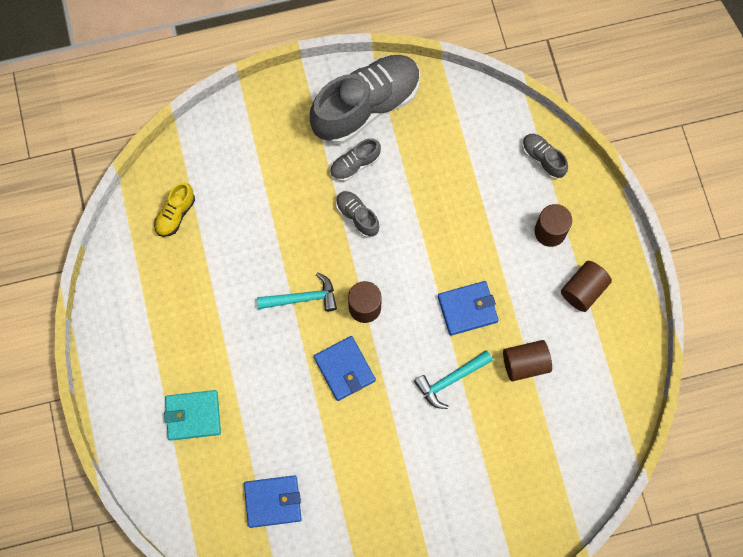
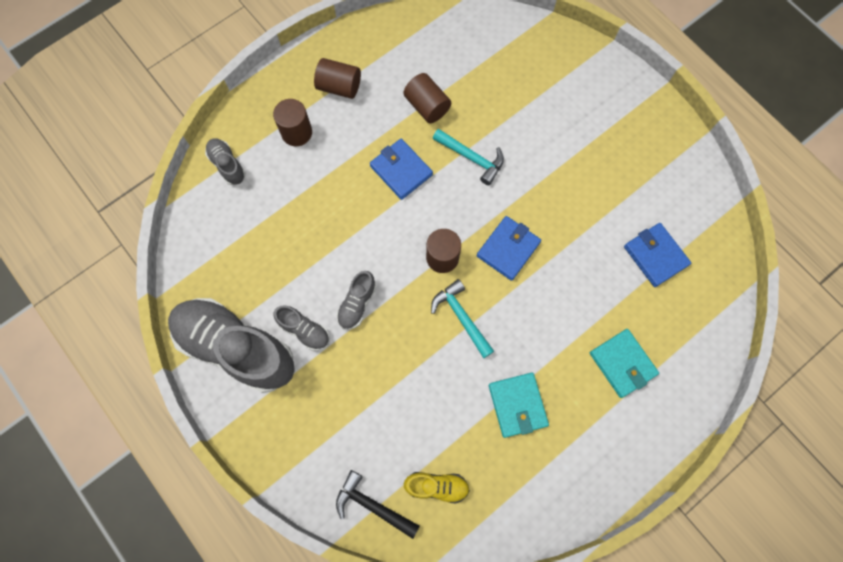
camera: 115 degrees left, 0 degrees up
grey shoe [522,134,568,179] -> grey shoe turned 120 degrees clockwise [205,139,246,185]
none -> black hammer [336,470,420,539]
none -> turquoise wallet [489,373,549,438]

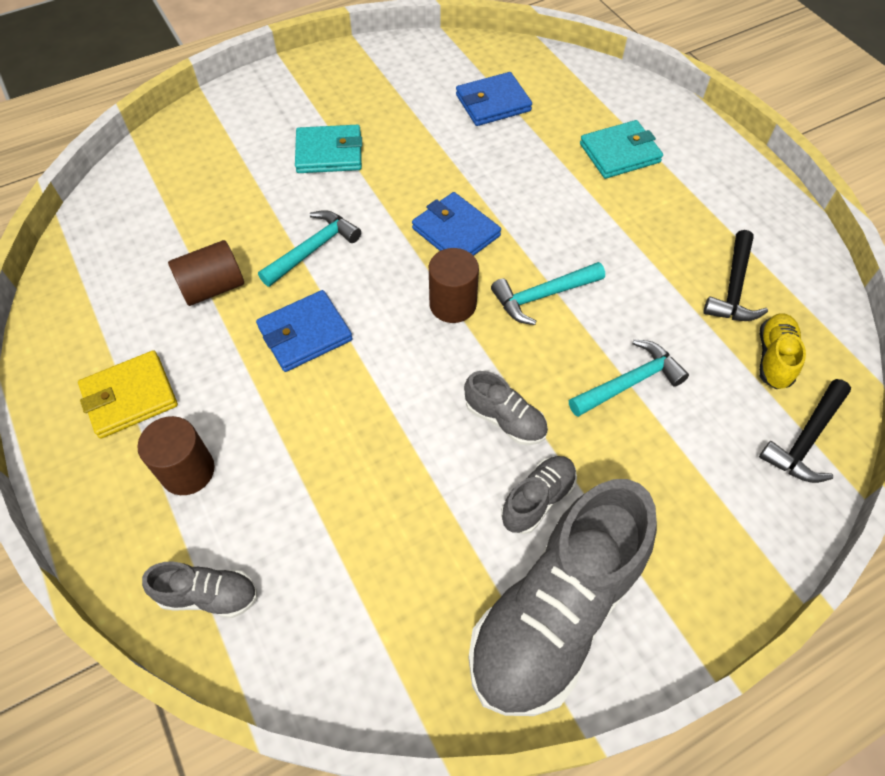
camera: 80 degrees left, 15 degrees down
grey shoe [205,139,246,185] -> grey shoe turned 150 degrees counterclockwise [142,561,257,618]
brown cylinder [314,58,361,99] -> yellow wallet [78,350,178,439]
turquoise wallet [489,373,549,438] -> turquoise wallet moved to [295,125,362,173]
none -> turquoise hammer [569,340,689,417]
none -> black hammer [703,230,768,321]

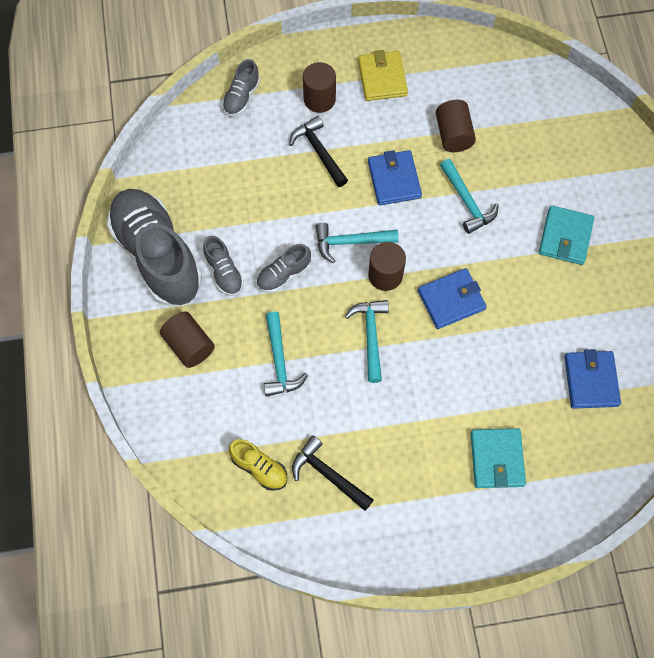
camera: 110 degrees right, 10 degrees up
black hammer [759,379,851,483] -> black hammer moved to [289,116,348,187]
none -> brown cylinder [160,311,215,368]
none -> turquoise hammer [315,223,399,263]

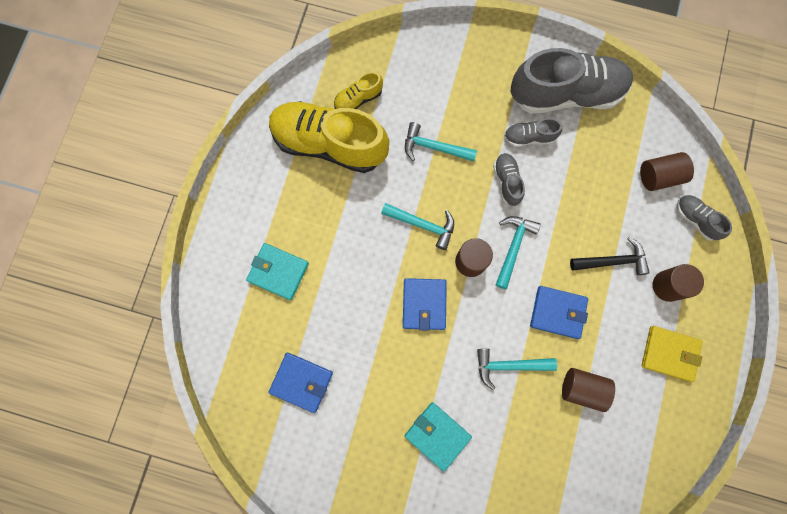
camera: 115 degrees right, 10 degrees up
brown cylinder [160,311,215,368] -> brown cylinder moved to [640,152,694,191]
black hammer [292,435,374,511] -> yellow shoe [269,101,389,173]

